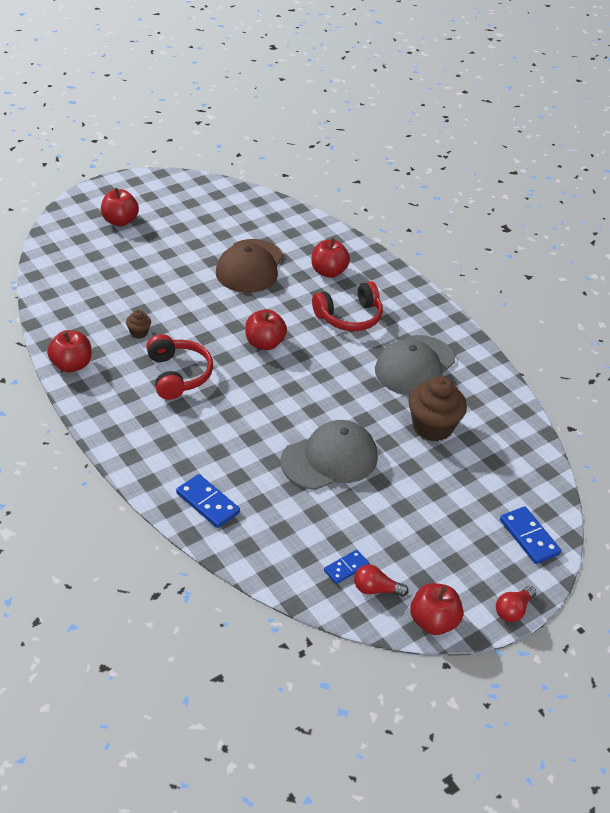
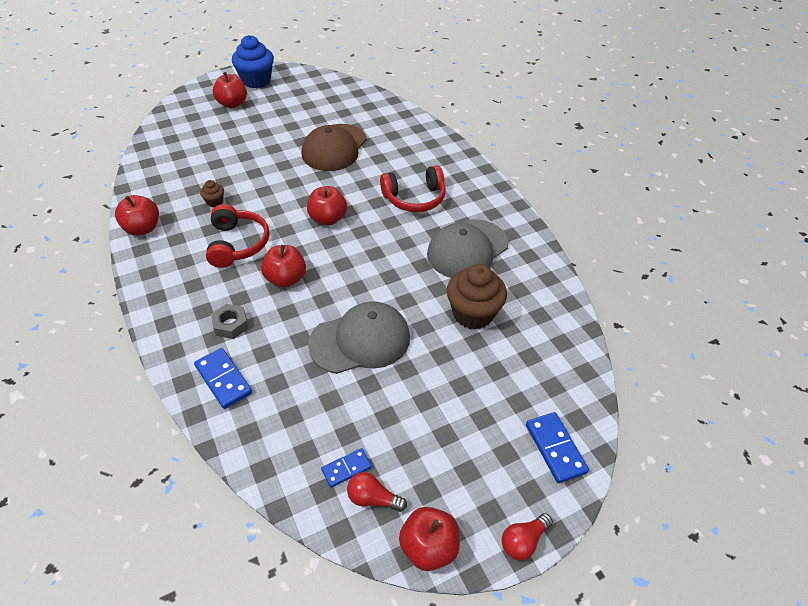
camera: 10 degrees right, 5 degrees up
red apple [311,238,350,278] -> red apple moved to [261,245,306,288]
none -> grey nut [211,304,248,339]
none -> blue cupcake [232,35,274,88]

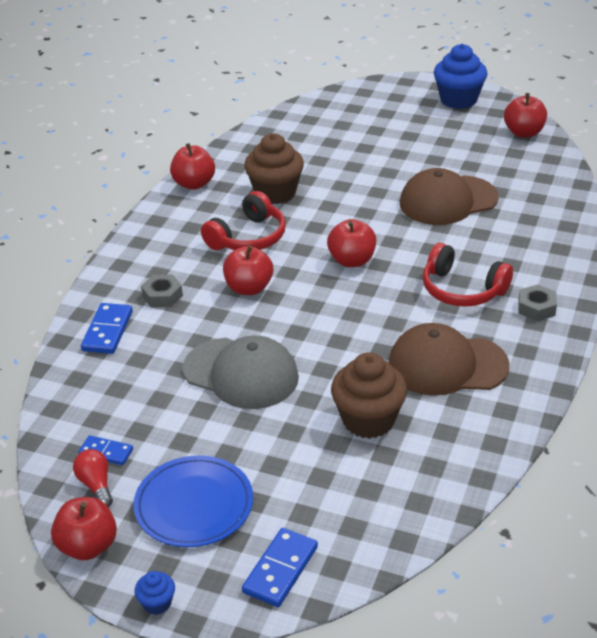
camera: 50 degrees right, 10 degrees down
brown cupcake [200,180,224,207] -> brown cupcake [244,133,304,204], size x2.16
red apple [213,72,247,108] -> red apple moved to [504,93,547,138]
grey cap [427,219,509,278] -> brown cap [389,323,510,396]
red light bulb [502,513,553,560] -> blue cupcake [135,571,175,615]
none -> blue plate [133,455,253,547]
none -> grey nut [518,284,557,321]

